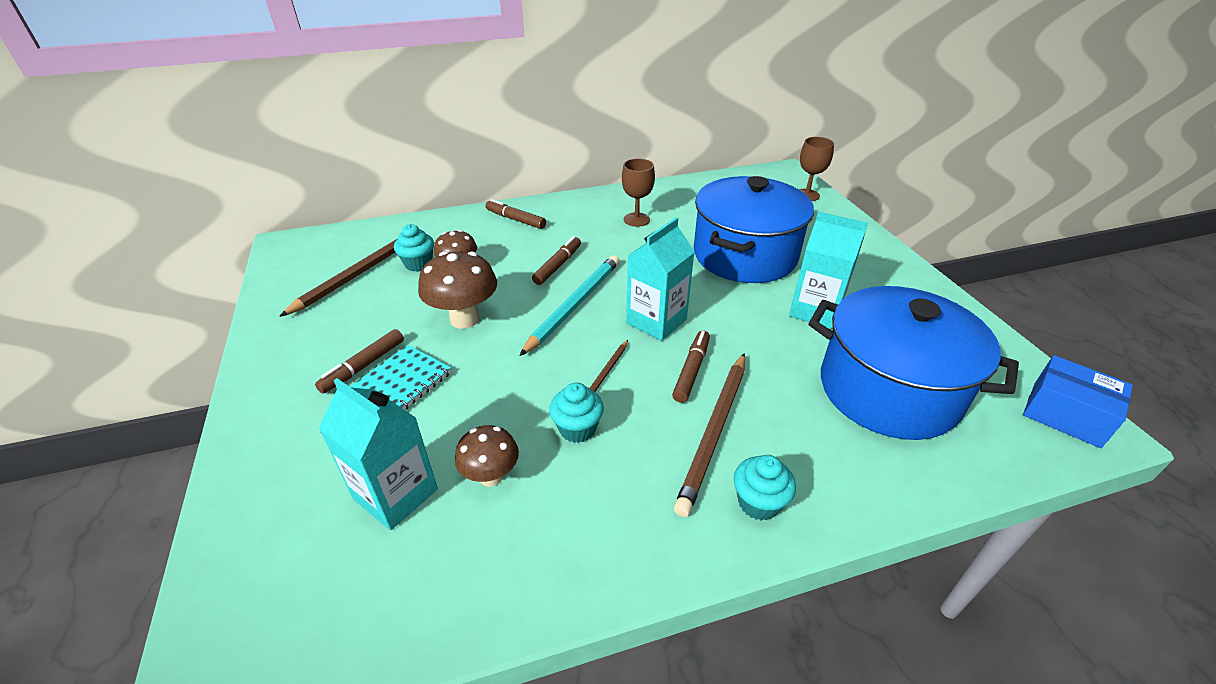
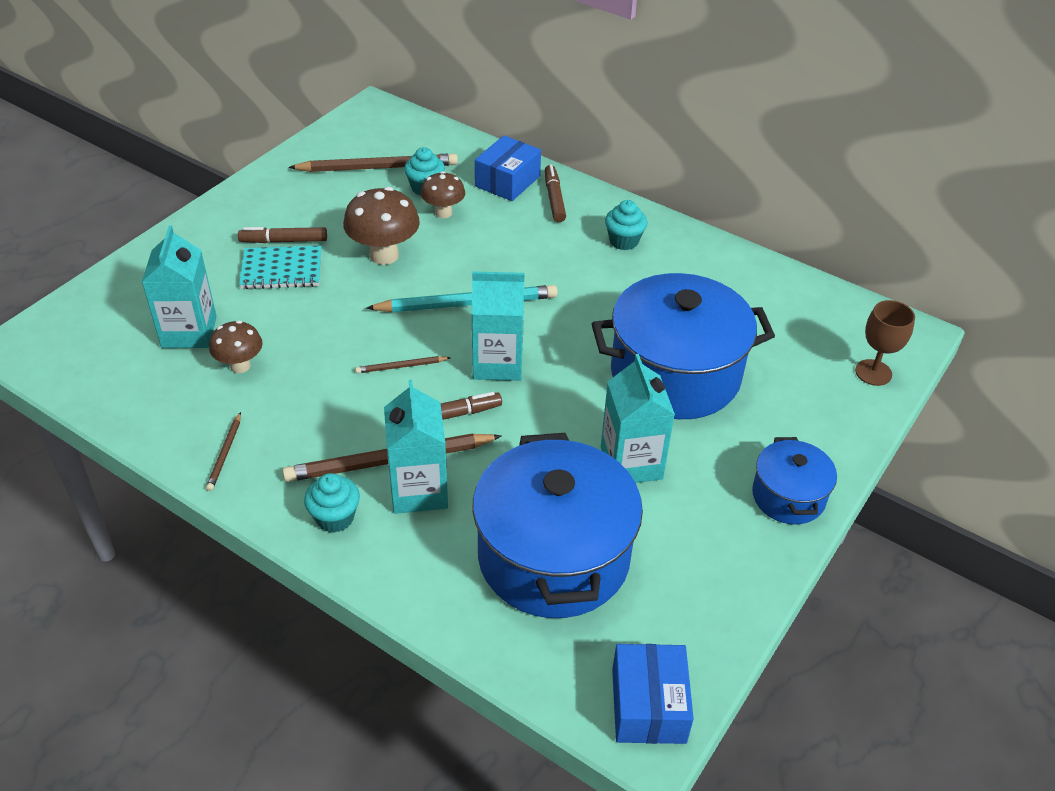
camera: 50 degrees right, 5 degrees up
brown marker [532,236,581,285] -> none
turquoise cupcake [549,382,604,443] -> turquoise cupcake moved to [605,200,647,250]
brown goblet [622,159,655,227] -> none
none -> brown pencil [206,412,241,491]
none -> turquoise carton [384,380,448,514]
none -> blue box [475,136,541,201]
none -> blue pot [752,437,837,524]

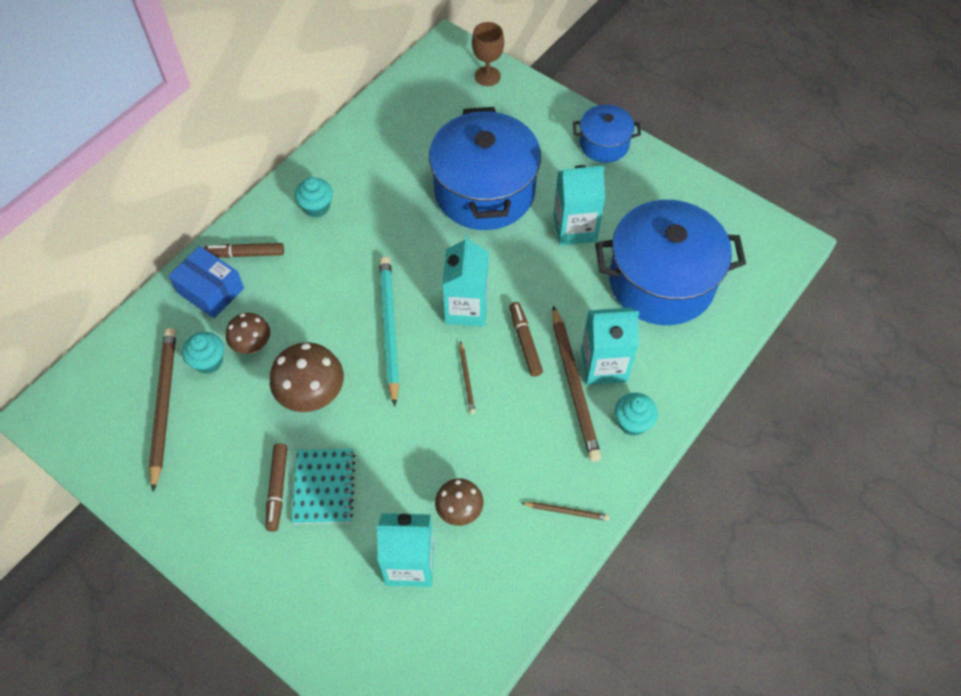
camera: 85 degrees left, 15 degrees up
blue box [612,644,694,744] -> none

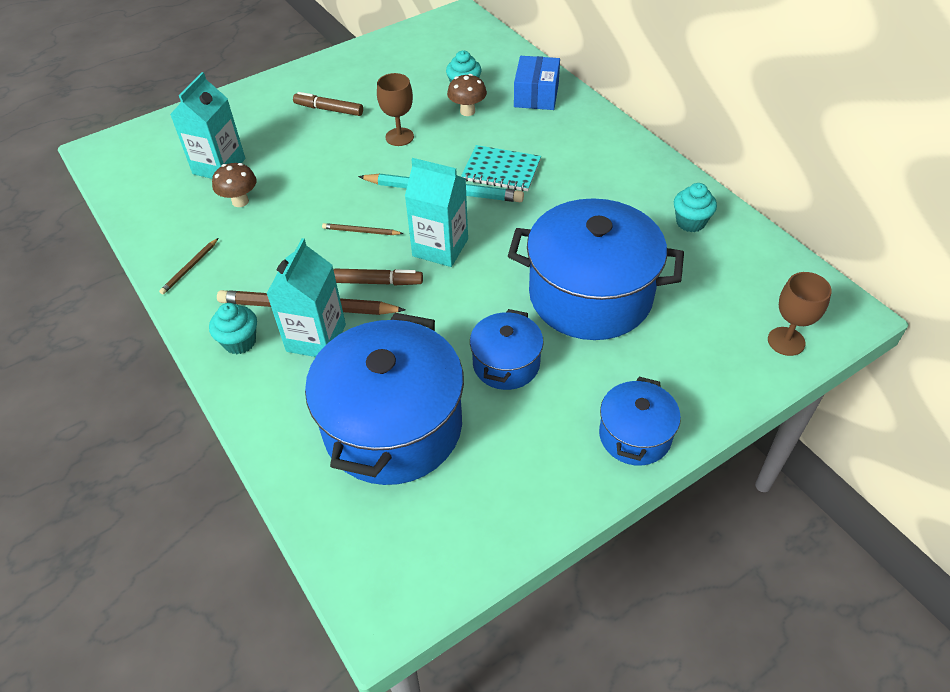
camera: 110 degrees right, 10 degrees down
brown pencil [149,328,176,492] -> none
blue box [168,246,244,318] -> blue box turned 45 degrees counterclockwise [514,56,560,110]
brown marker [204,243,284,258] -> none
brown mushroom [270,342,344,412] -> brown goblet [377,73,414,146]
turquoise notebook [292,449,356,524] -> turquoise notebook moved to [461,145,541,191]
turquoise cupcake [295,177,333,217] -> turquoise cupcake moved to [674,183,717,232]
turquoise carton [553,165,605,246] -> blue pot [470,309,544,390]

